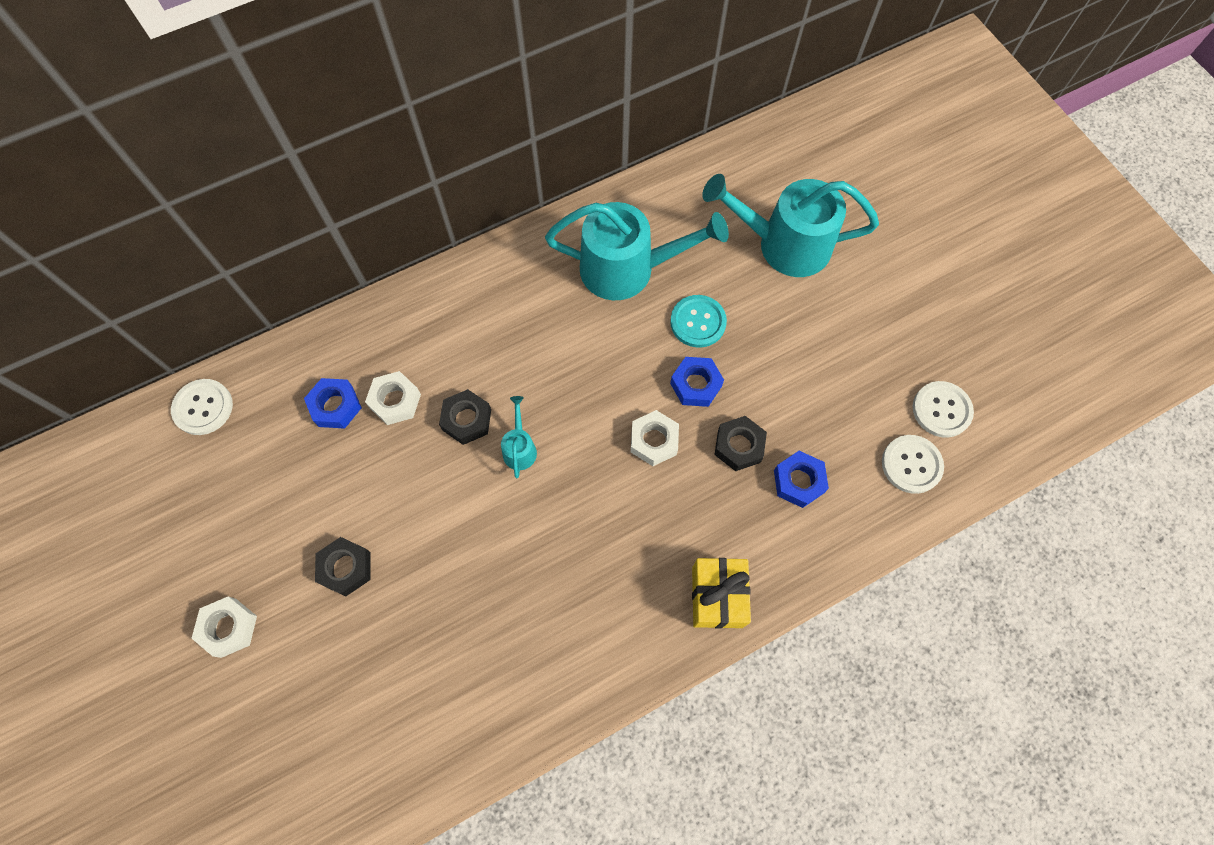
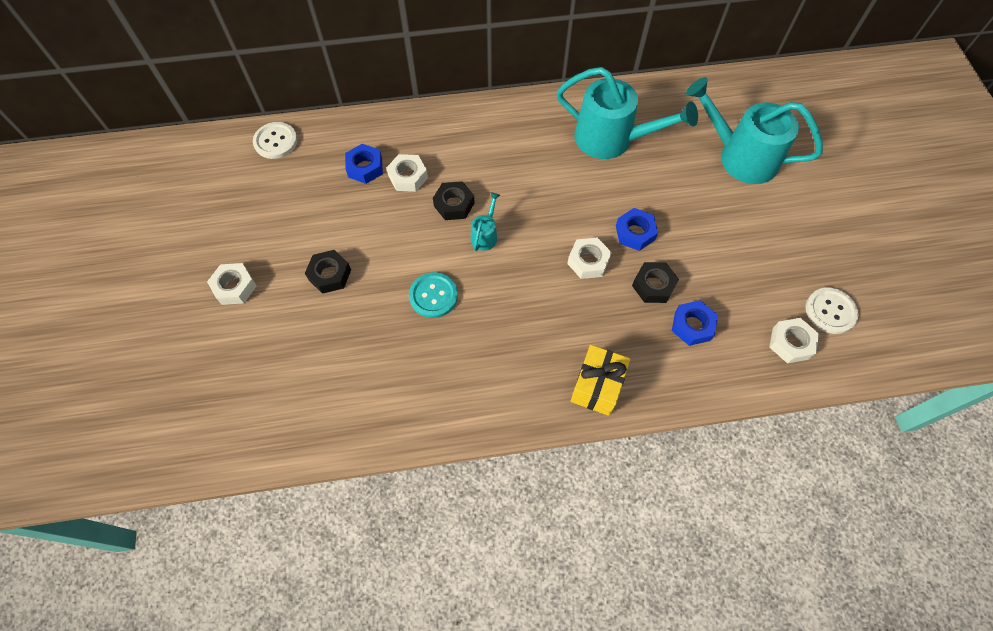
camera: 20 degrees right, 5 degrees down
turquoise button [670,295,727,348] -> turquoise button moved to [409,272,458,318]
white button [882,435,944,494] -> white nut [769,318,819,364]

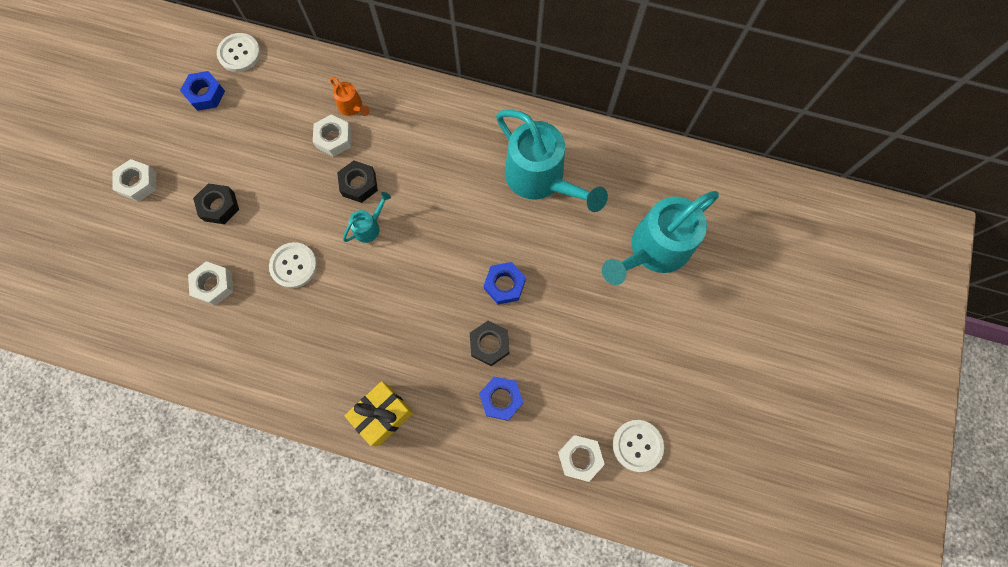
camera: 25 degrees right, 10 degrees up
blue nut [345,144,383,184] -> blue nut moved to [180,71,225,111]
turquoise button [409,272,458,318] -> white button [269,242,317,288]
white nut [567,237,612,279] -> white nut moved to [188,261,233,305]
turquoise watering can [686,77,823,184] -> turquoise watering can turned 90 degrees counterclockwise [602,191,719,285]
none -> orange watering can [330,77,369,116]

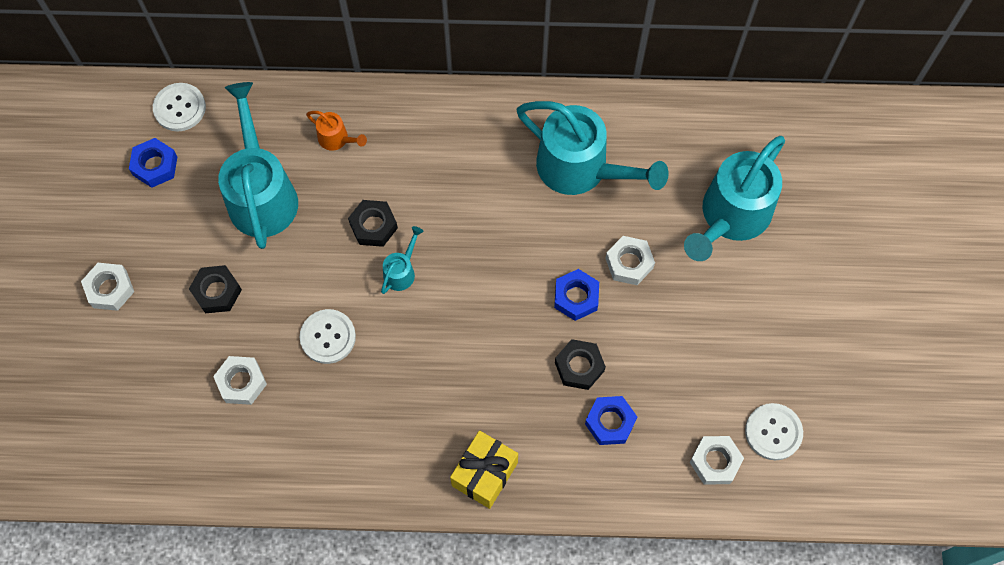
camera: 15 degrees left, 5 degrees down
white nut [313,114,352,157] -> white nut moved to [605,236,655,285]
none -> turquoise watering can [218,82,298,249]

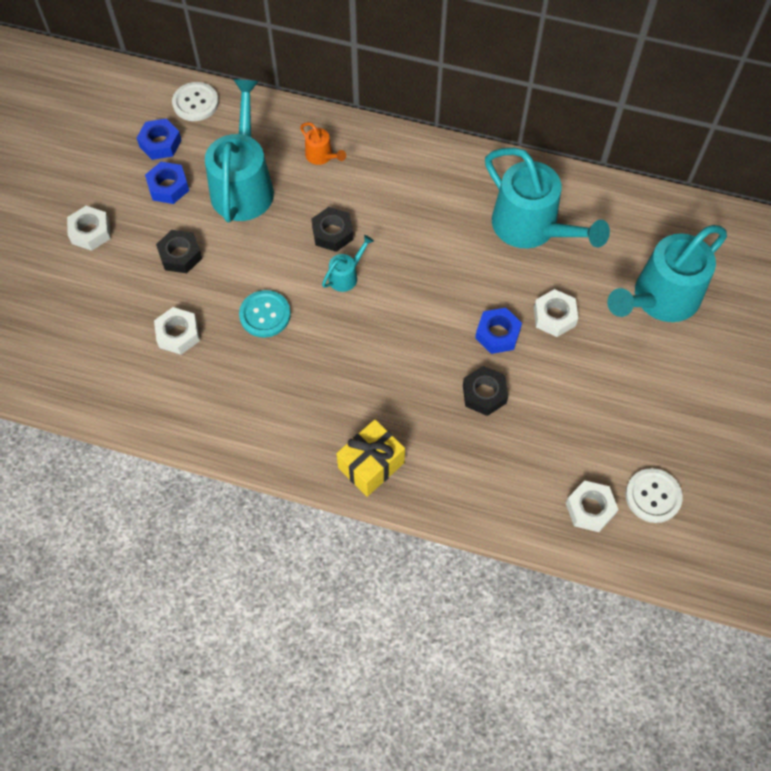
camera: 15 degrees right, 5 degrees down
white button [300,309,356,364] -> turquoise button [239,290,291,338]
blue nut [585,396,637,445] -> blue nut moved to [145,162,189,204]

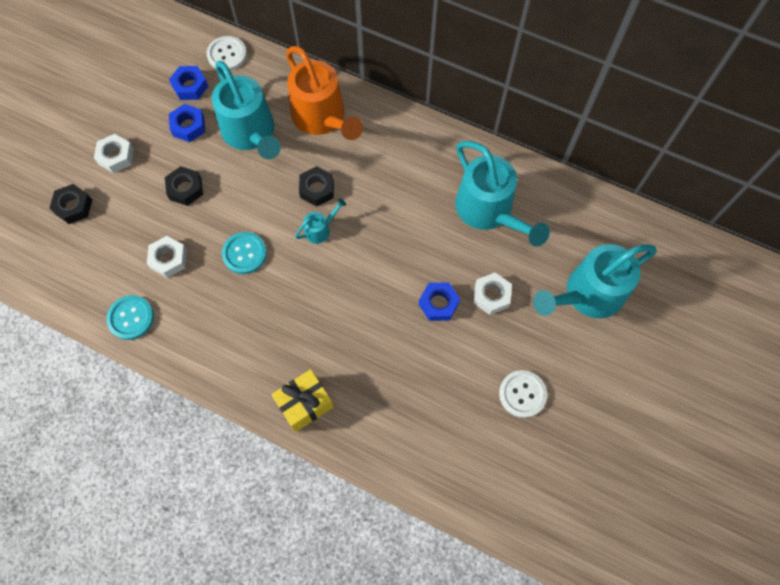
camera: 10 degrees right, 5 degrees up
turquoise watering can [205,79,274,222] -> turquoise watering can turned 135 degrees clockwise [212,61,281,159]
orange watering can [300,122,346,165] -> orange watering can [286,46,363,140], size x2.29
black nut [463,366,508,416] -> black nut moved to [49,184,92,224]
white nut [566,480,619,532] -> none
white button [625,468,683,523] -> white button moved to [499,370,547,418]
none -> turquoise button [106,295,154,340]

